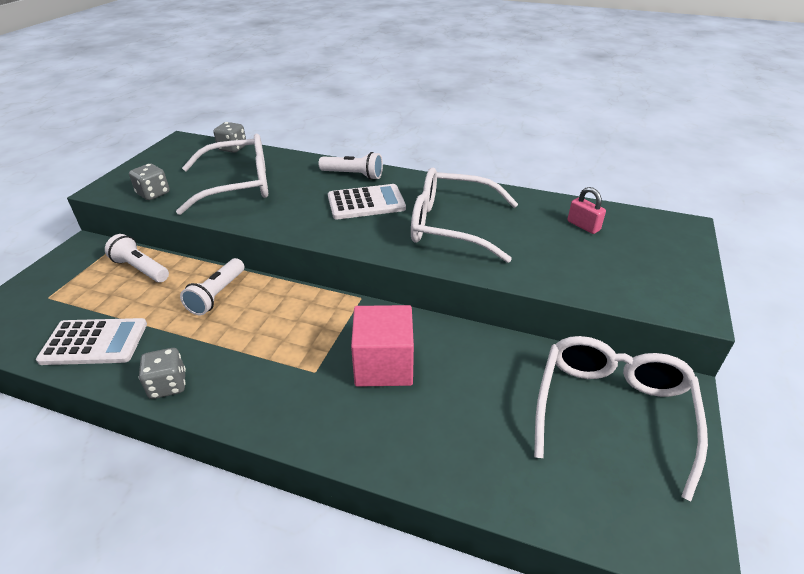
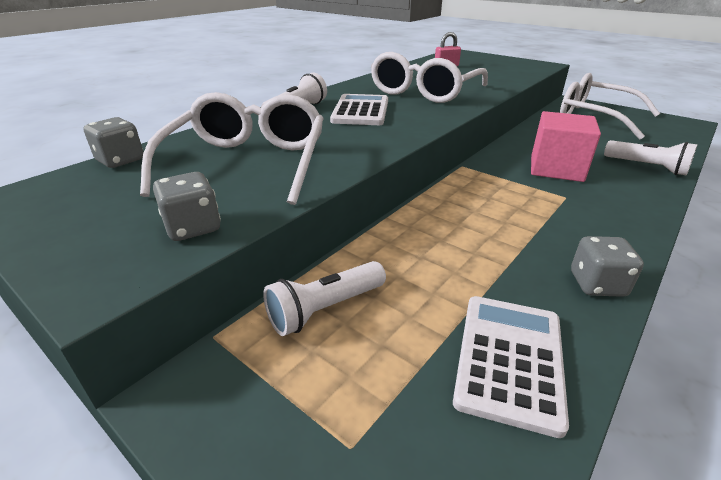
camera: 70 degrees left, 5 degrees down
white flashlight [180,258,244,315] -> white flashlight moved to [604,140,697,175]

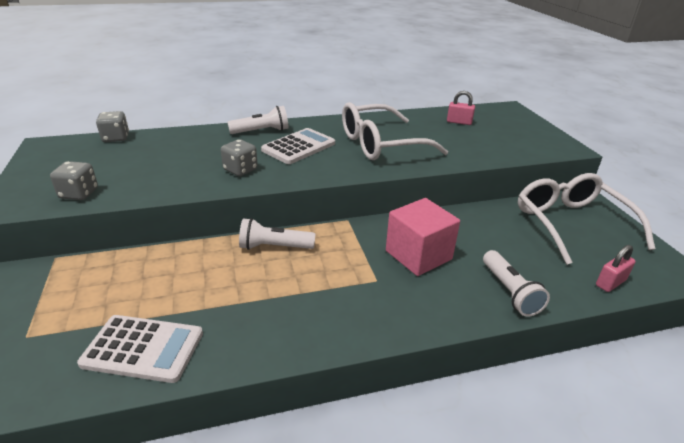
camera: 35 degrees right, 0 degrees up
white glasses [140,92,324,205] -> none
white flashlight [263,261,386,336] -> white flashlight moved to [239,218,316,250]
white calculator [453,296,569,438] -> white calculator turned 45 degrees clockwise [77,315,203,383]
grey dice [571,236,644,297] -> grey dice moved to [221,139,258,176]
none -> pink padlock [596,245,636,292]

